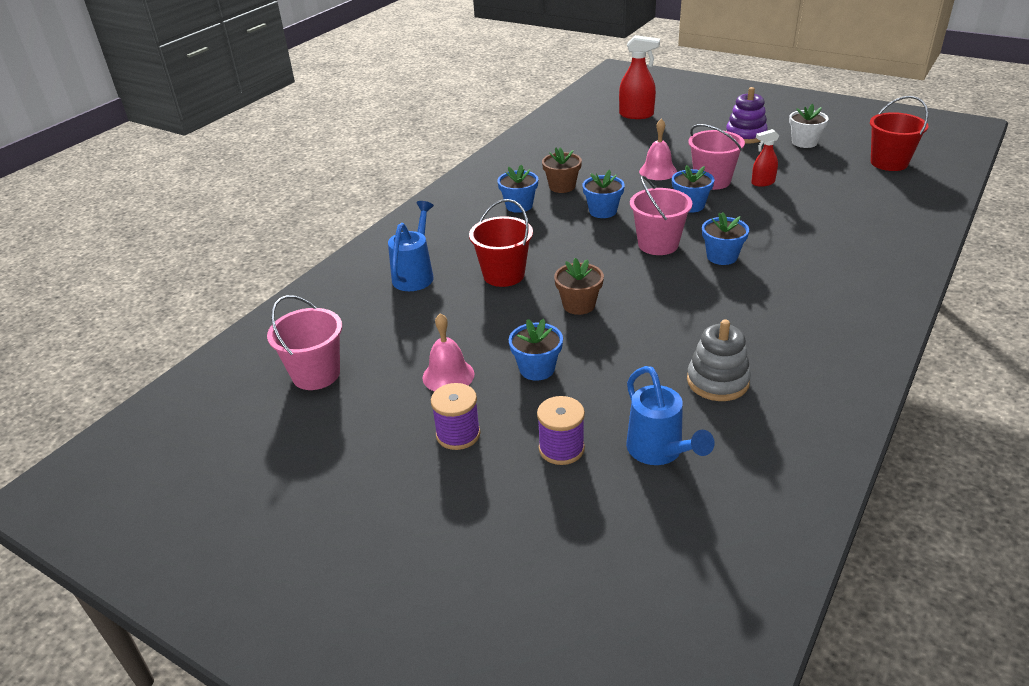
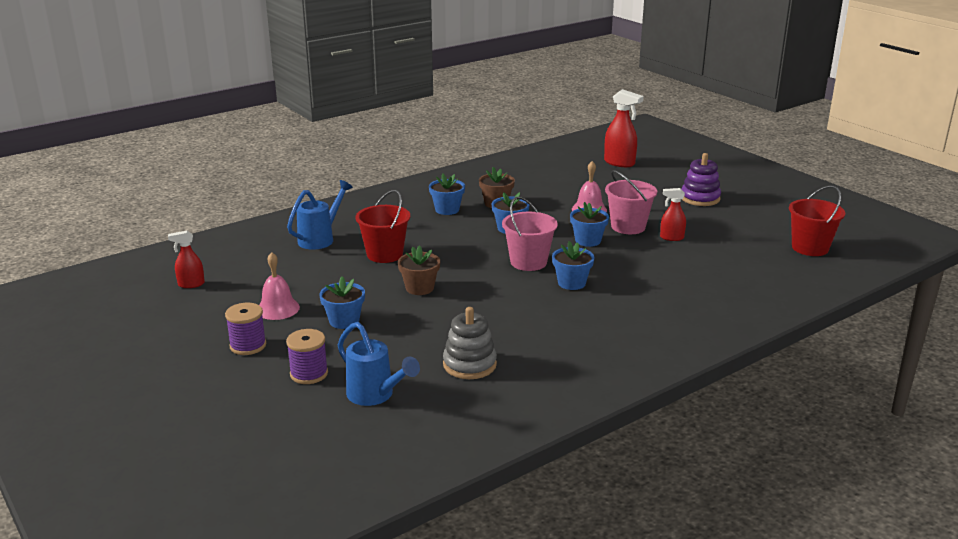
camera: 20 degrees right, 10 degrees down
pink bucket [267,295,342,390] -> red spray bottle [168,231,205,288]
blue watering can [626,366,715,465] -> blue watering can turned 45 degrees counterclockwise [338,322,420,406]
white flower pot [789,104,829,148] -> none

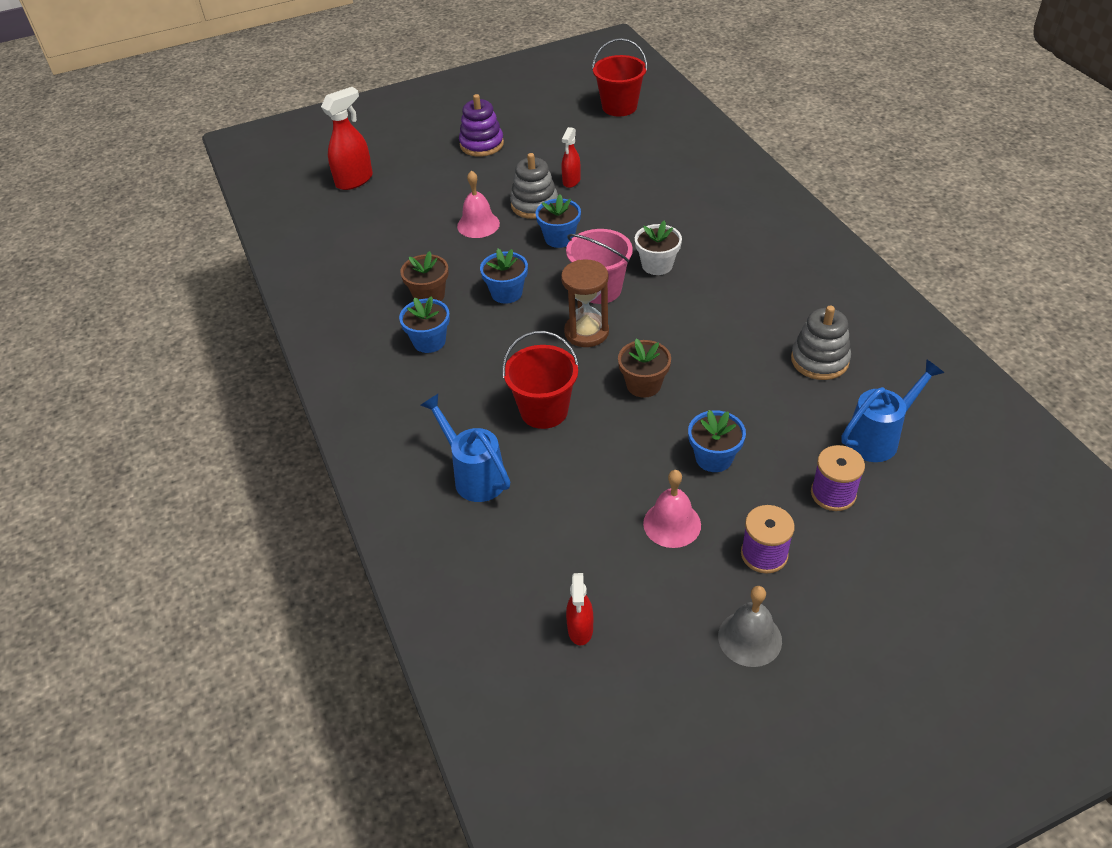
camera: 75 degrees left, 20 degrees up
blue flower pot [552,241,595,290] -> white flower pot [635,221,682,275]
pink bucket [605,170,657,234] -> grey stacking toy [510,153,558,219]
none -> brown hourglass [561,260,609,347]
none -> grey bell [718,586,782,667]

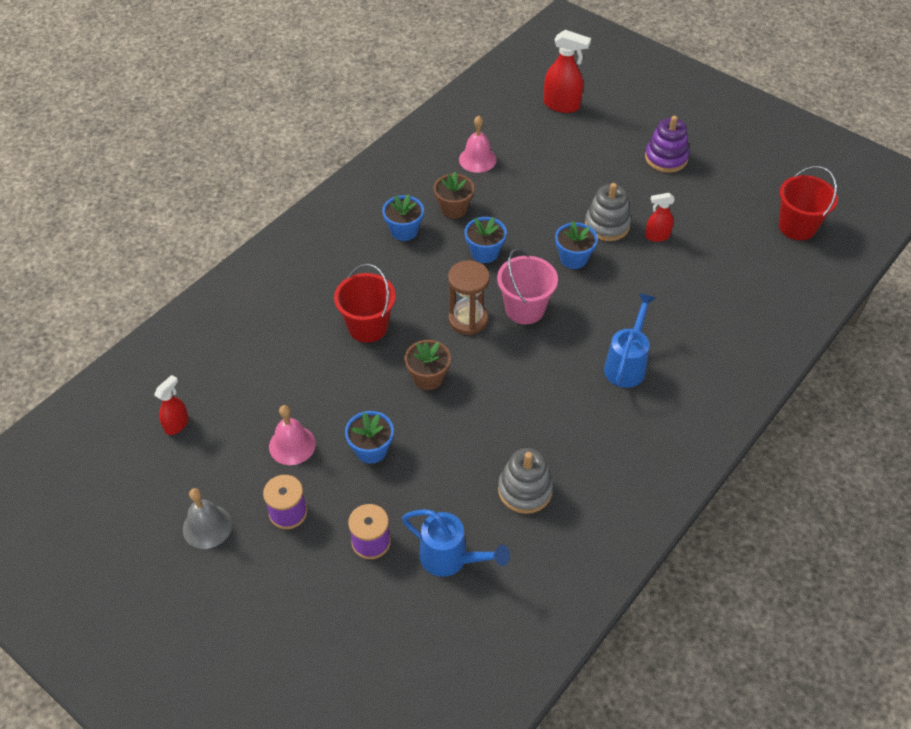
camera: 60 degrees right, 5 degrees up
blue watering can [420,394,510,502] -> blue watering can moved to [604,293,655,388]
pink bell [457,170,500,238] -> pink bell moved to [459,115,497,173]
red spray bottle [566,573,593,646] -> red spray bottle turned 150 degrees clockwise [154,375,189,435]
white flower pot [635,221,682,275] -> none

